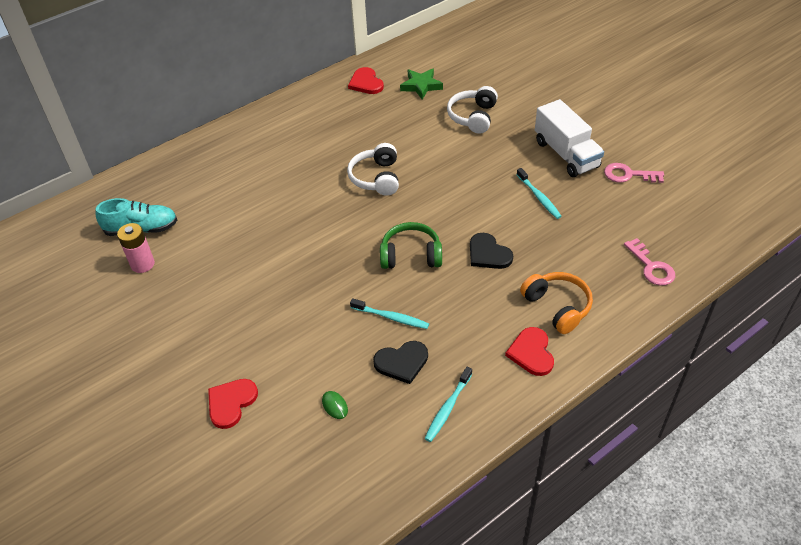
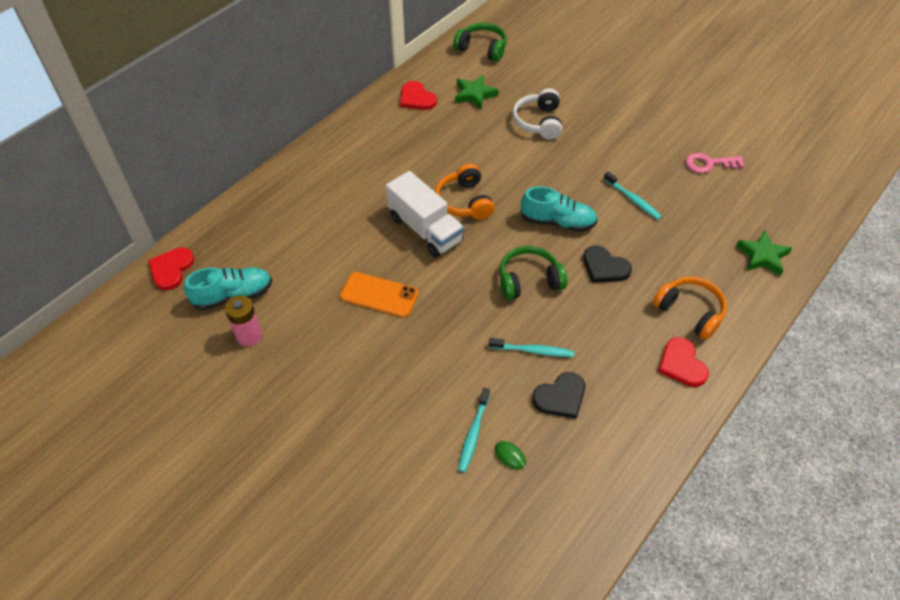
camera: 15 degrees left, 5 degrees up
red heart [208,379,258,429] -> red heart moved to [148,247,194,290]
white headphones [347,143,399,196] -> orange headphones [435,164,494,220]
turquoise toothbrush [424,367,472,442] -> turquoise toothbrush moved to [458,388,490,473]
white truck [535,99,604,177] -> white truck moved to [386,171,464,257]
pink key [624,238,675,286] -> green star [736,230,792,276]
none -> orange phone [340,272,418,318]
none -> green headphones [453,23,507,62]
none -> turquoise shoe [521,186,598,232]

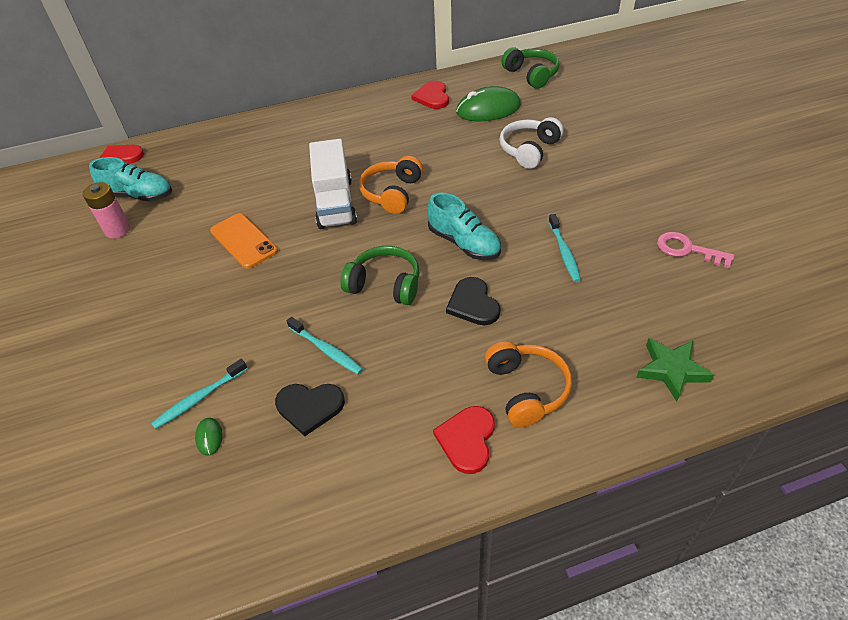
camera: 35 degrees right, 5 degrees down
green star [455,75,499,109] -> green mouse [456,86,521,121]

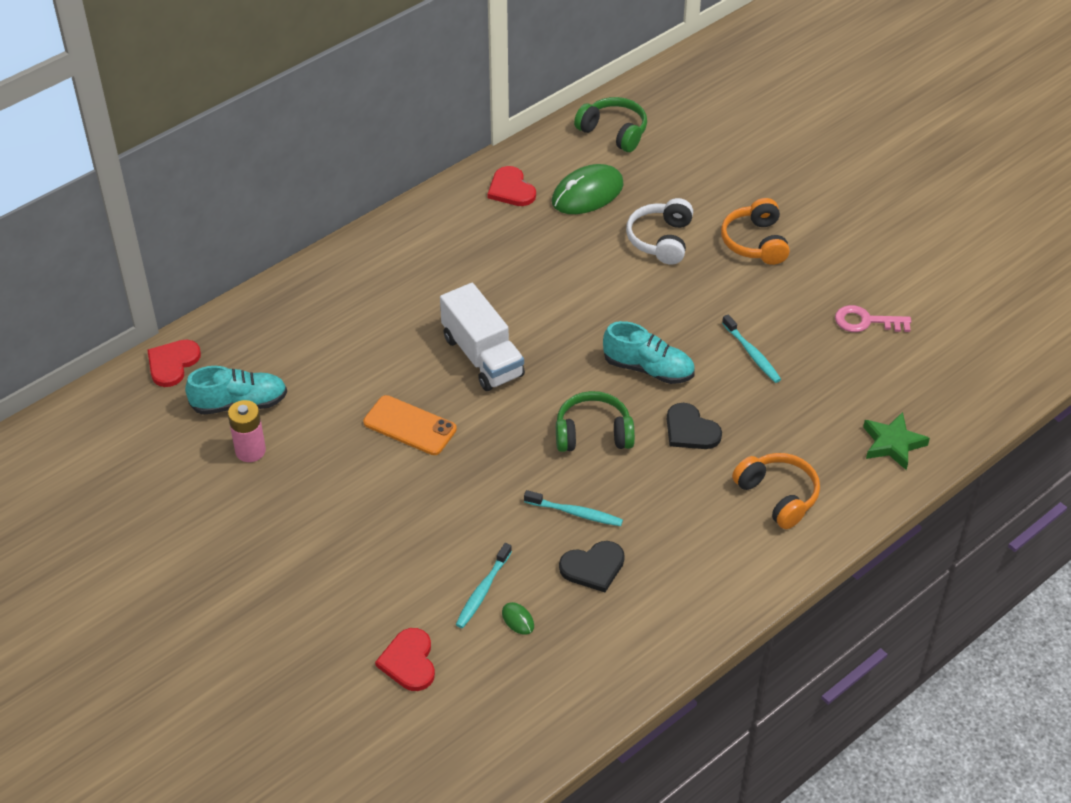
camera: 25 degrees left, 0 degrees up
orange headphones [359,156,423,214] -> orange headphones moved to [721,198,790,265]
red heart [433,406,495,474] -> red heart moved to [375,628,435,691]

